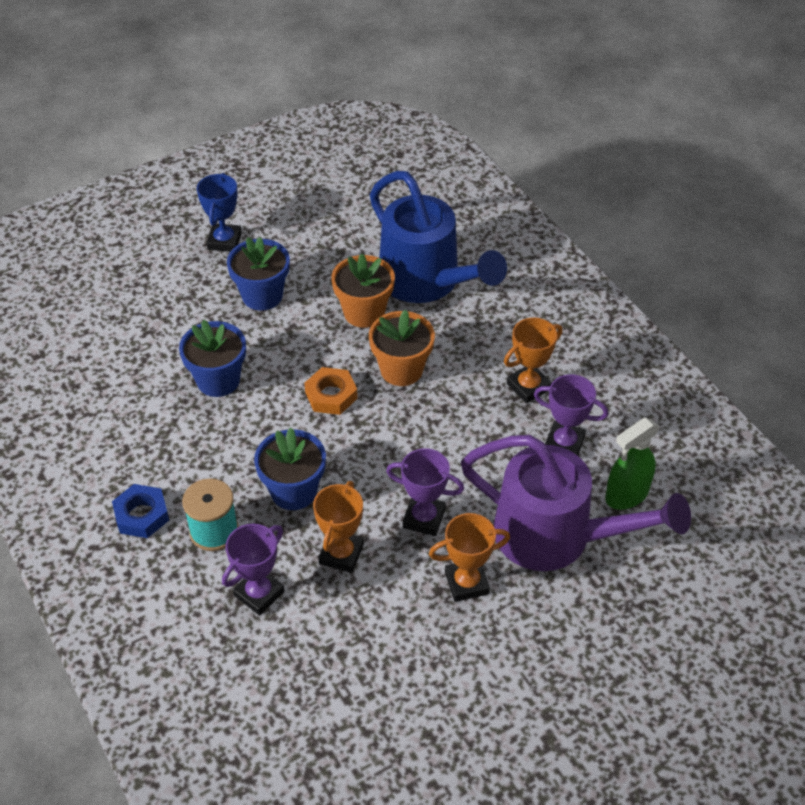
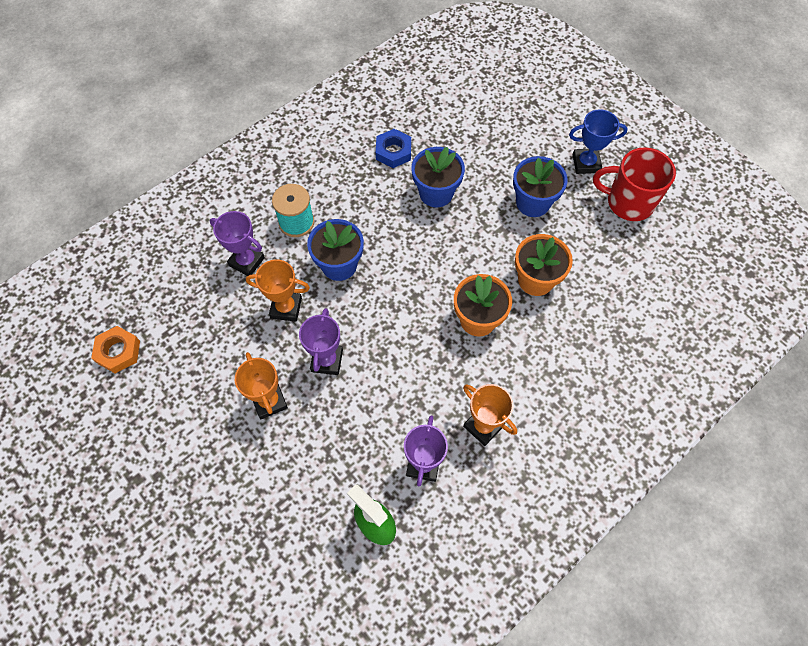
camera: 80 degrees right, 15 degrees up
blue nut [112,484,169,538] -> blue nut moved to [376,129,411,168]
orange nut [304,367,358,415] -> orange nut moved to [91,326,140,373]
blue watering can [370,171,507,303] -> none
purple watering can [461,435,691,571] -> none
none -> red mug [593,147,676,221]

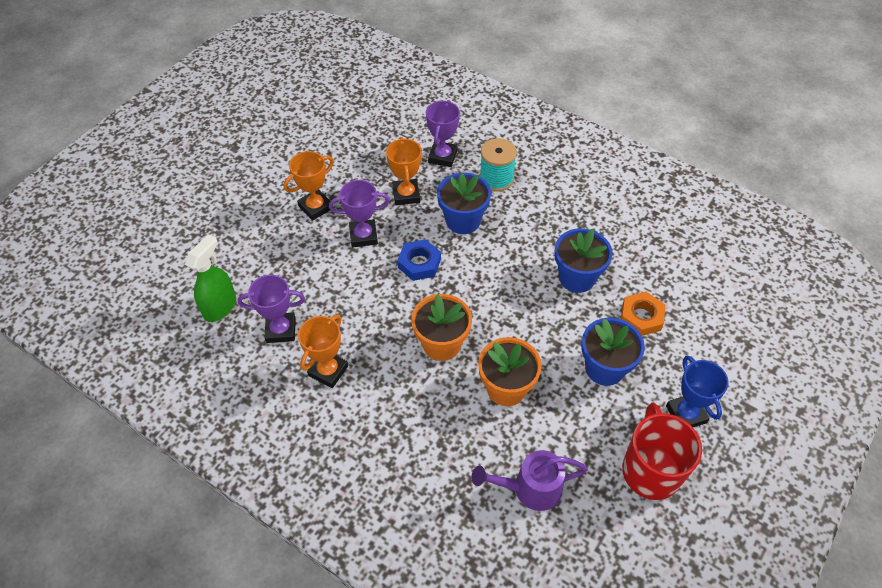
camera: 75 degrees right, 10 degrees down
orange nut [91,326,140,373] -> orange nut moved to [621,292,666,336]
blue nut [376,129,411,168] -> blue nut moved to [397,239,441,281]
none -> purple watering can [472,450,588,511]

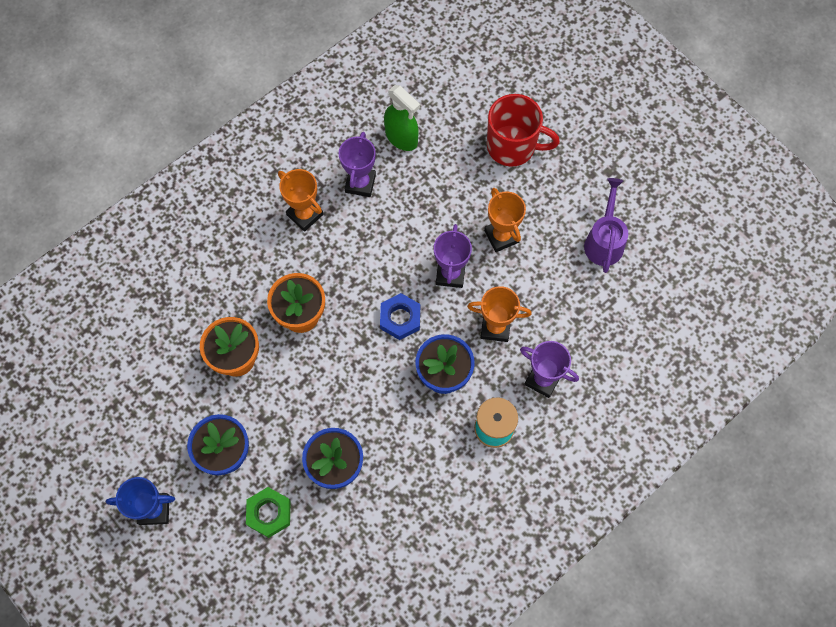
camera: 105 degrees right, 15 degrees up
purple watering can [472,450,588,511] -> purple watering can moved to [584,178,628,273]
orange nut [621,292,666,336] -> green nut [246,487,290,538]
red mug [622,403,702,500] -> red mug moved to [487,94,560,167]

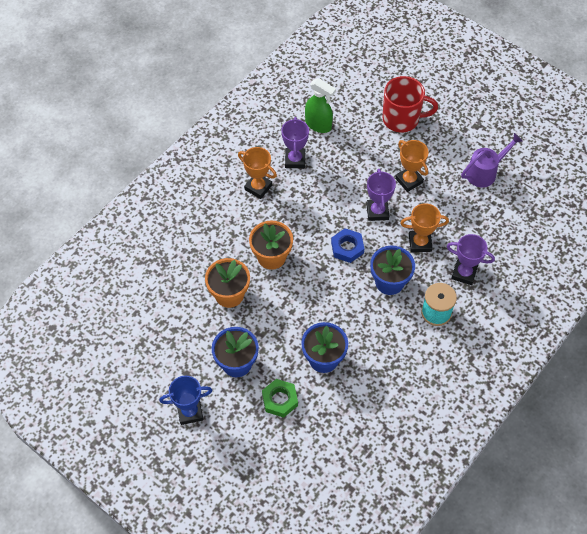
camera: 10 degrees left, 10 degrees down
purple watering can [584,178,628,273] -> purple watering can turned 60 degrees clockwise [461,133,523,187]

